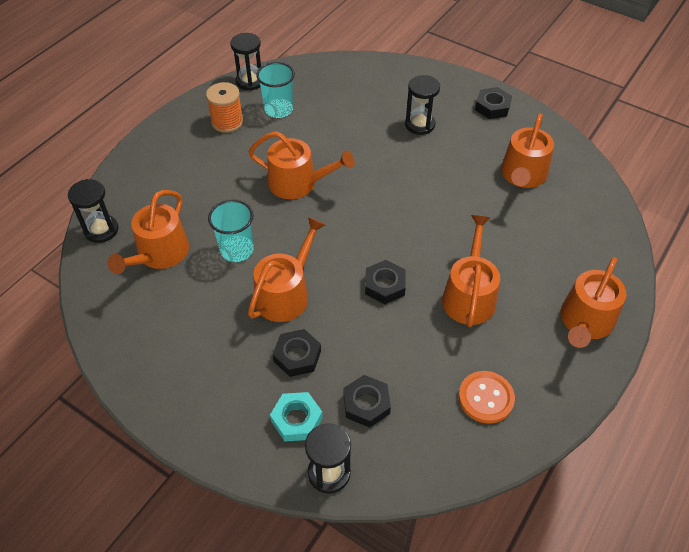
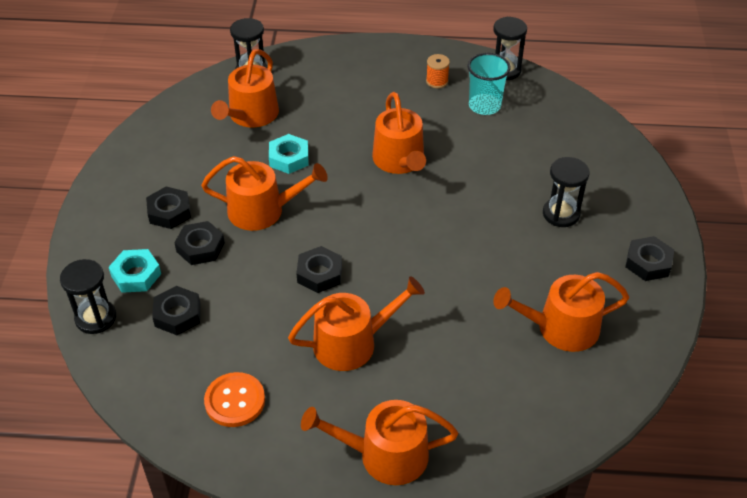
camera: 60 degrees right, 5 degrees down
orange watering can [107,190,189,274] -> orange watering can turned 60 degrees counterclockwise [211,49,279,127]
orange spool [206,82,243,133] -> orange spool [426,54,450,88], size x0.64
turquoise cup [208,200,254,262] -> turquoise nut [269,134,309,174]
none -> black nut [146,187,191,229]

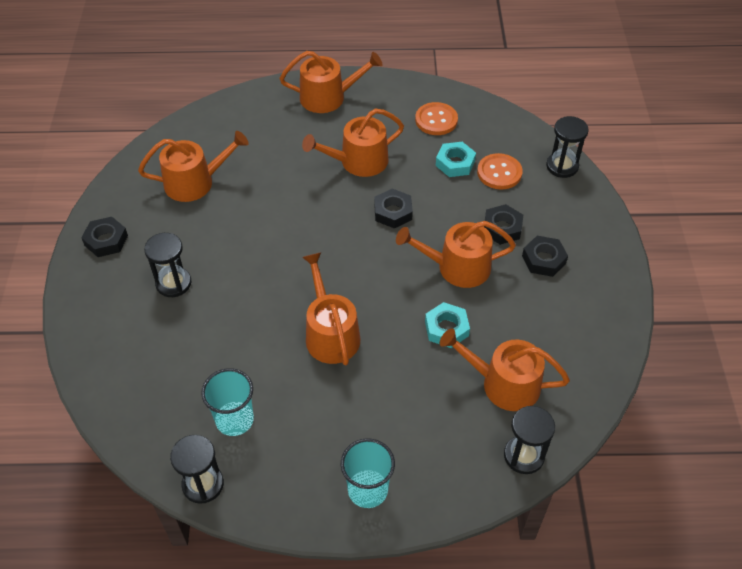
camera: 175 degrees right, 5 degrees up
turquoise nut [109,249,161,293] -> turquoise nut moved to [436,142,476,177]
black nut [152,286,200,335] -> orange button [477,153,523,189]
orange watering can [211,49,279,127] -> orange watering can turned 90 degrees counterclockwise [440,328,570,411]
orange spool [426,54,450,88] -> none
none -> turquoise cup [341,439,395,508]

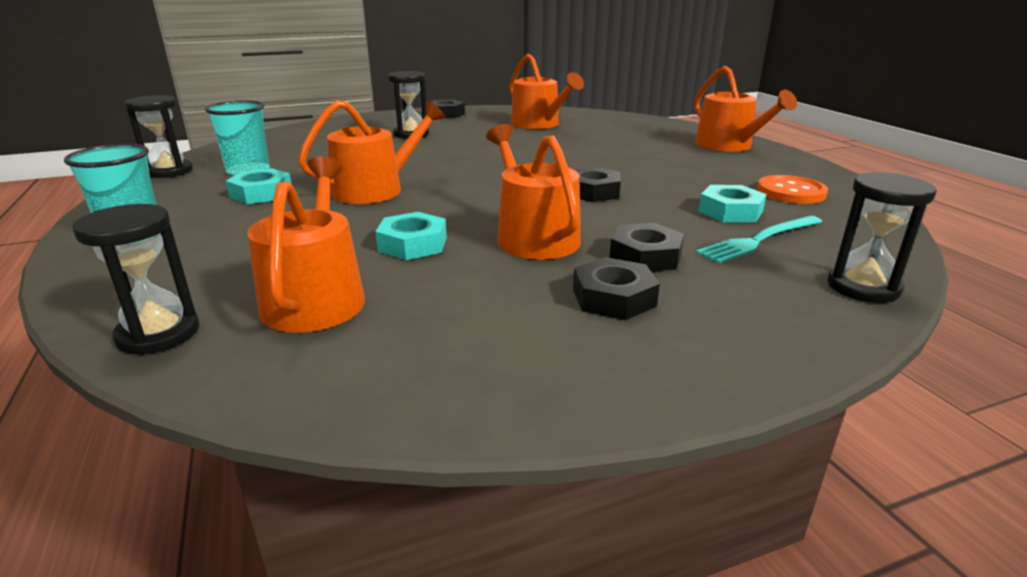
camera: 70 degrees right, 25 degrees down
orange watering can [302,108,404,177] -> none
orange button [477,153,523,189] -> turquoise fork [696,216,822,264]
none -> turquoise nut [226,168,291,204]

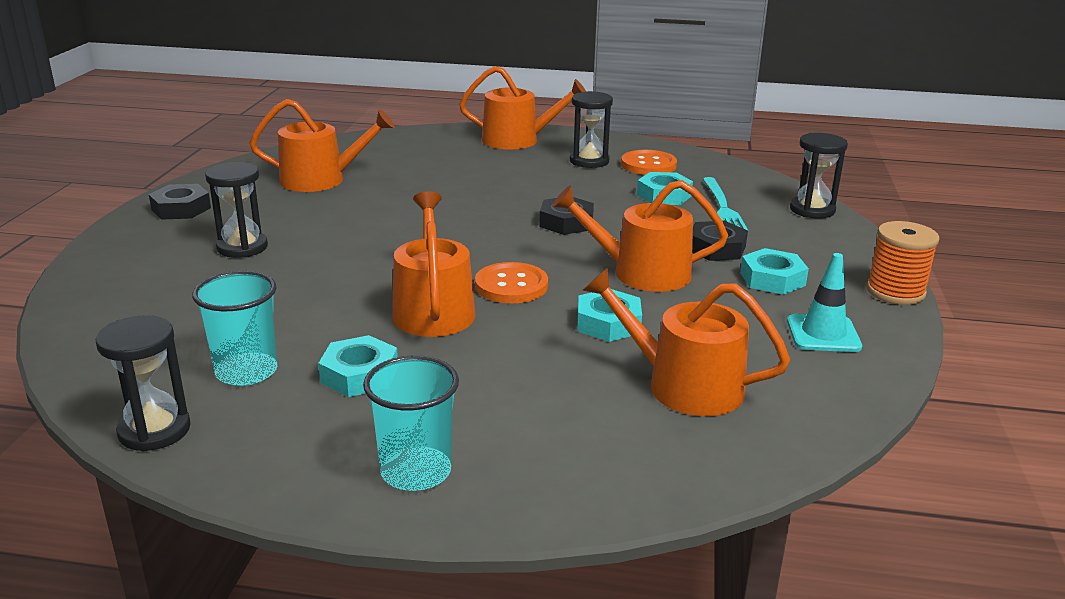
camera: 60 degrees left, 0 degrees up
black hourglass [72,204,199,355] -> black hourglass moved to [570,91,613,168]
black nut [573,257,660,320] -> turquoise nut [740,248,809,295]
none -> orange button [475,262,548,303]
none -> turquoise traffic cone [787,253,862,352]
none -> orange spool [866,221,940,305]

